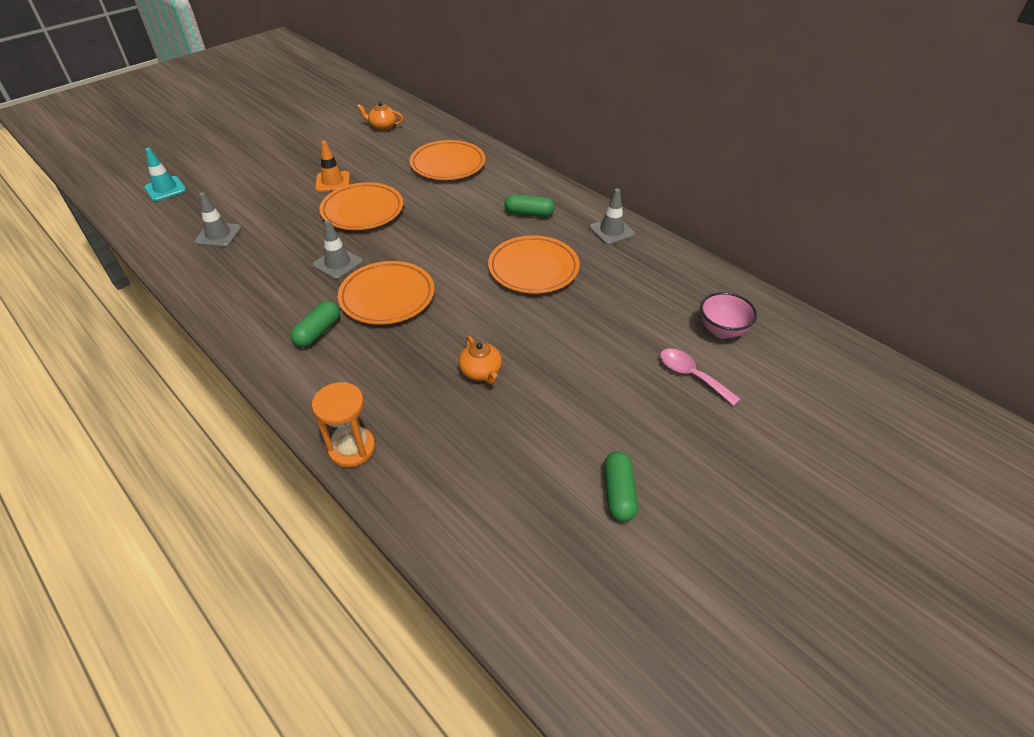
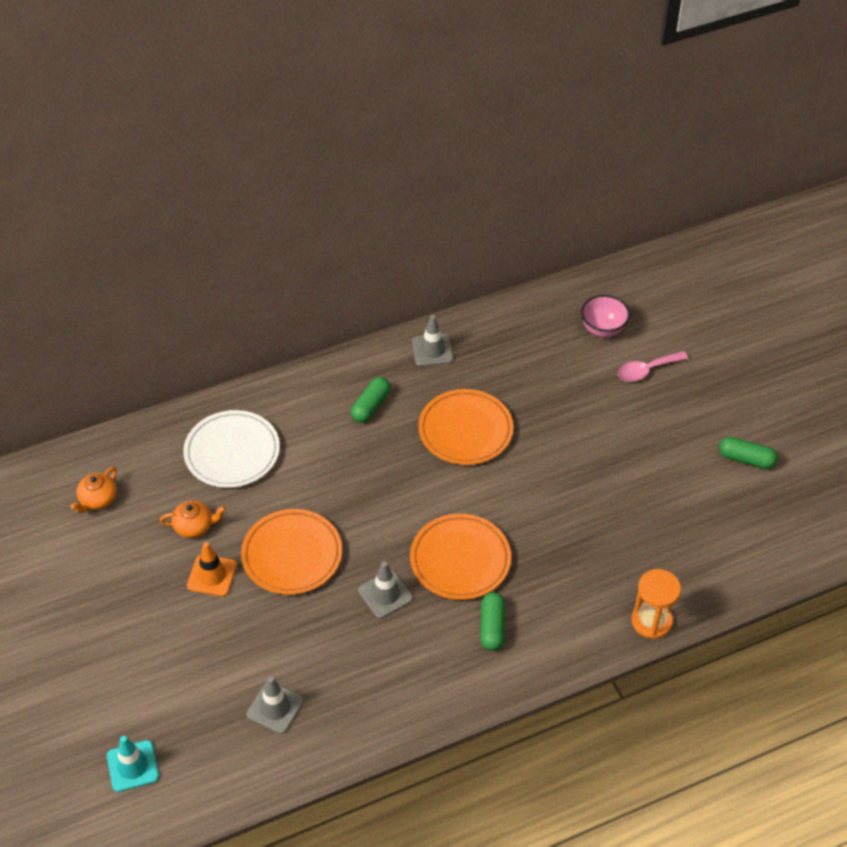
camera: 70 degrees left, 5 degrees up
green capsule [290,301,340,348] -> green capsule turned 45 degrees clockwise [480,592,505,651]
orange plate [410,140,485,180] -> white plate [183,410,280,488]
orange teapot [458,336,502,384] -> orange teapot moved to [160,501,226,538]

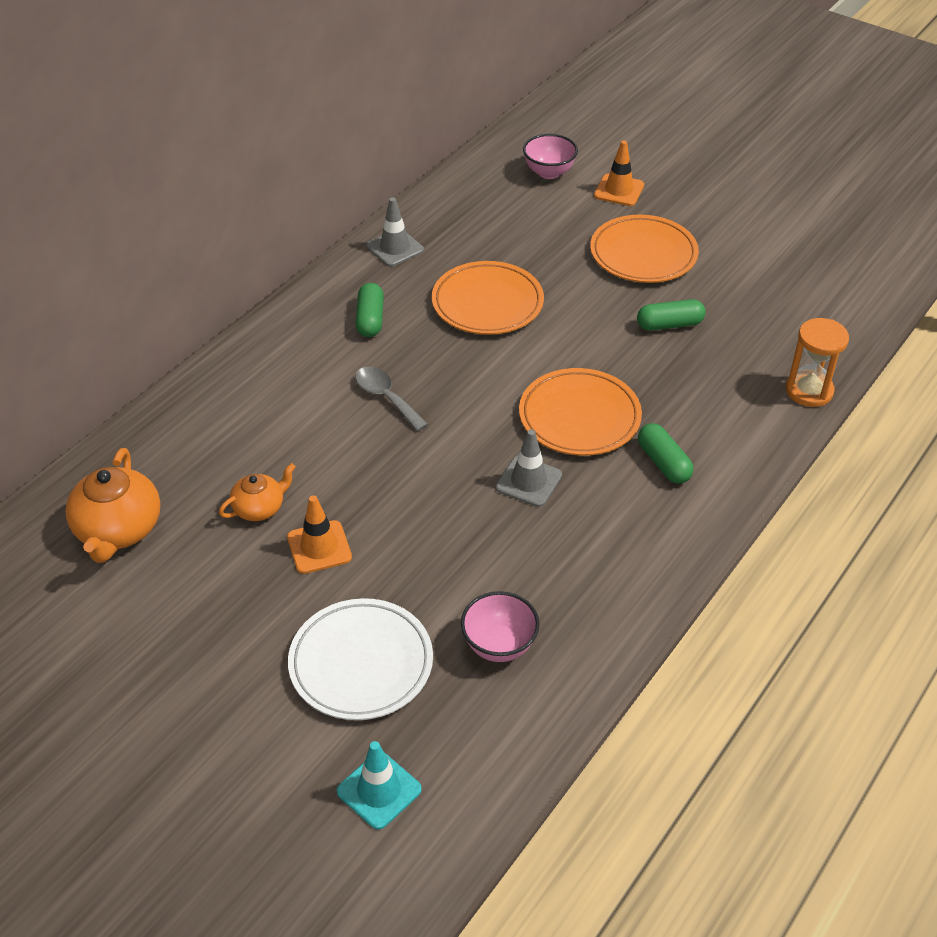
camera: 30 degrees left, 5 degrees down
orange teapot [71,467,117,513] -> orange teapot [65,448,160,563], size x1.71
white plate [183,410,280,488] -> white plate moved to [288,598,433,720]
orange plate [241,509,342,595] -> orange plate moved to [590,215,699,283]
grey traffic cone [247,676,304,734] -> pink bowl [461,591,539,662]
pink spoon [618,351,689,382] -> orange traffic cone [594,140,644,206]
green capsule [719,437,778,469] -> green capsule moved to [637,299,706,331]
none -> grey spoon [355,366,428,431]

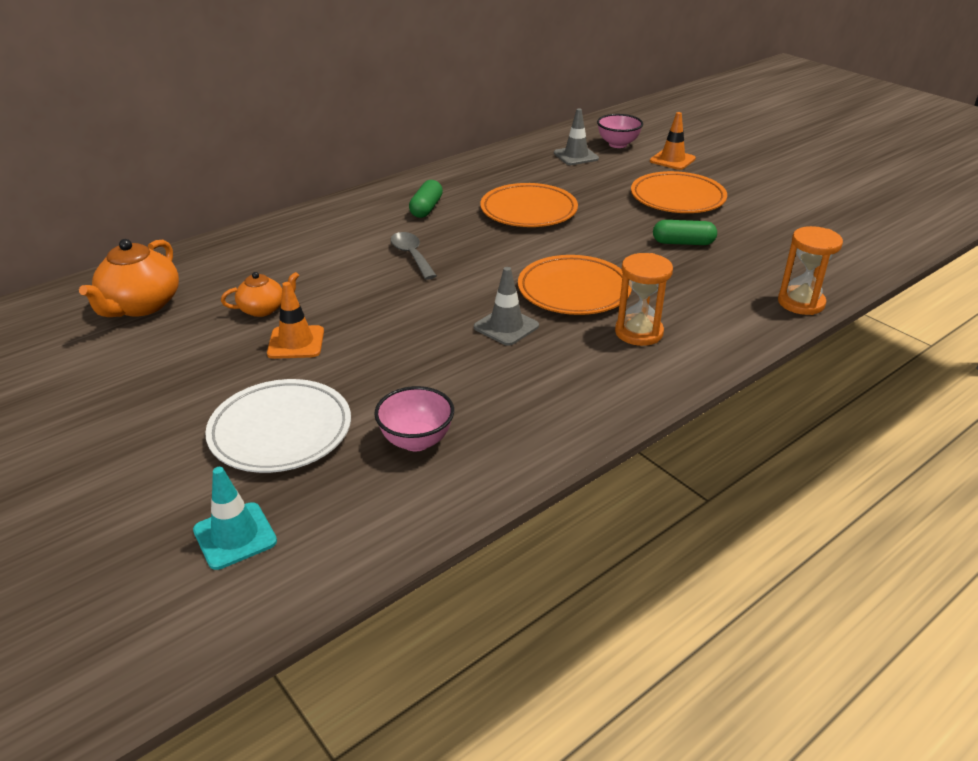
camera: 15 degrees right, 10 degrees down
grey traffic cone [366,197,424,267] -> grey traffic cone moved to [554,108,599,165]
green capsule [638,423,694,483] -> orange hourglass [615,253,673,346]

